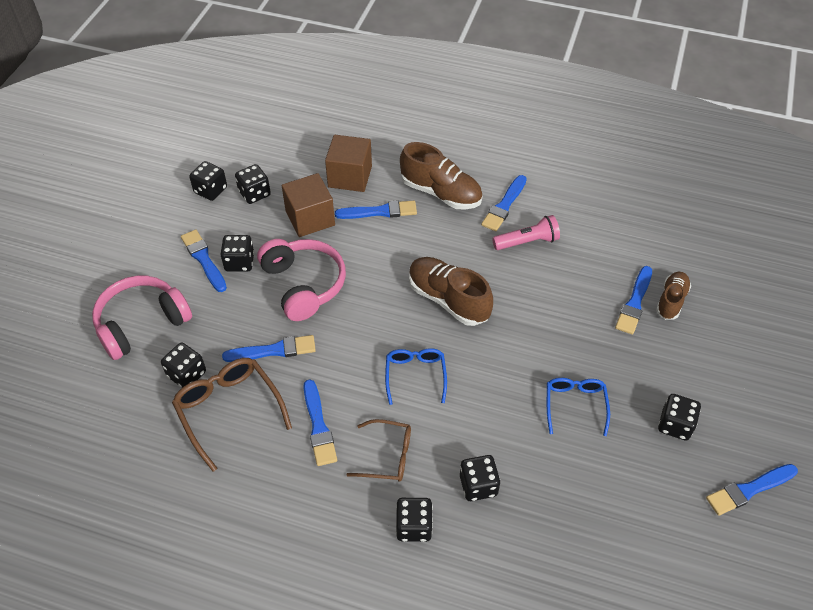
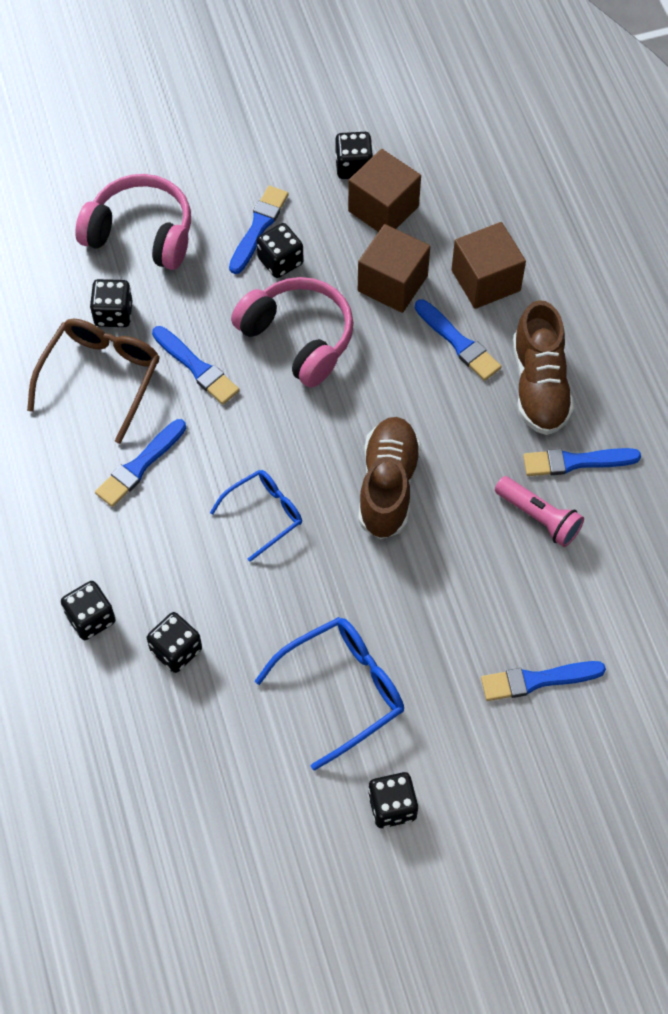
camera: 55 degrees right, 10 degrees up
black dice [235,164,271,204] -> brown cube [348,149,421,232]
pink headphones [257,239,346,321] -> pink headphones turned 75 degrees counterclockwise [231,277,354,387]
brown glasses [346,419,411,482] -> none
blue glasses [547,378,610,436] -> blue glasses [255,617,404,771], size x1.54
brown shoe [656,272,691,320] -> none
blue brush [706,464,798,516] -> none

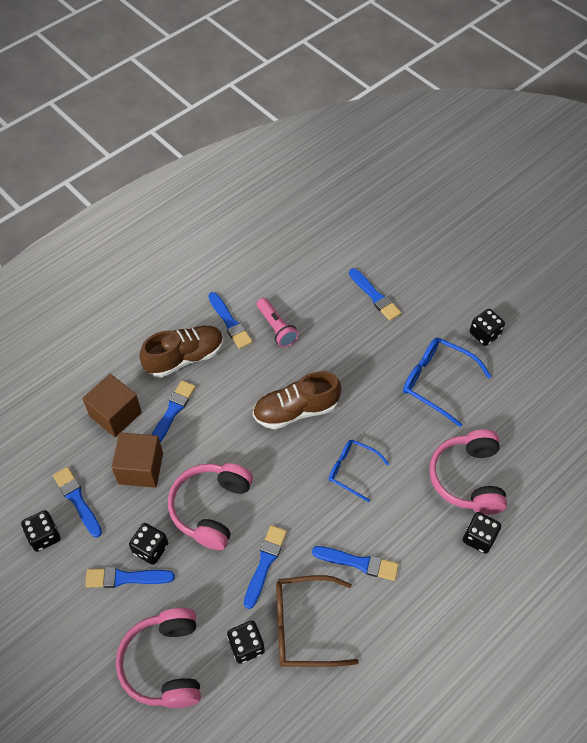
camera: 115 degrees left, 5 degrees down
black dice [147,612,202,673] -> pink headphones [429,429,507,515]
brown cube [348,149,421,232] -> blue brush [53,467,102,538]
pink flashlight [495,476,584,547] -> pink flashlight turned 135 degrees clockwise [257,298,299,347]

